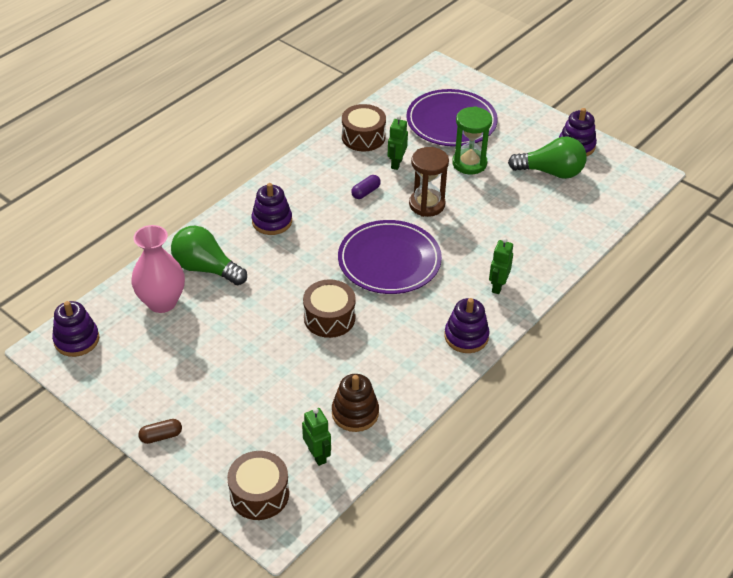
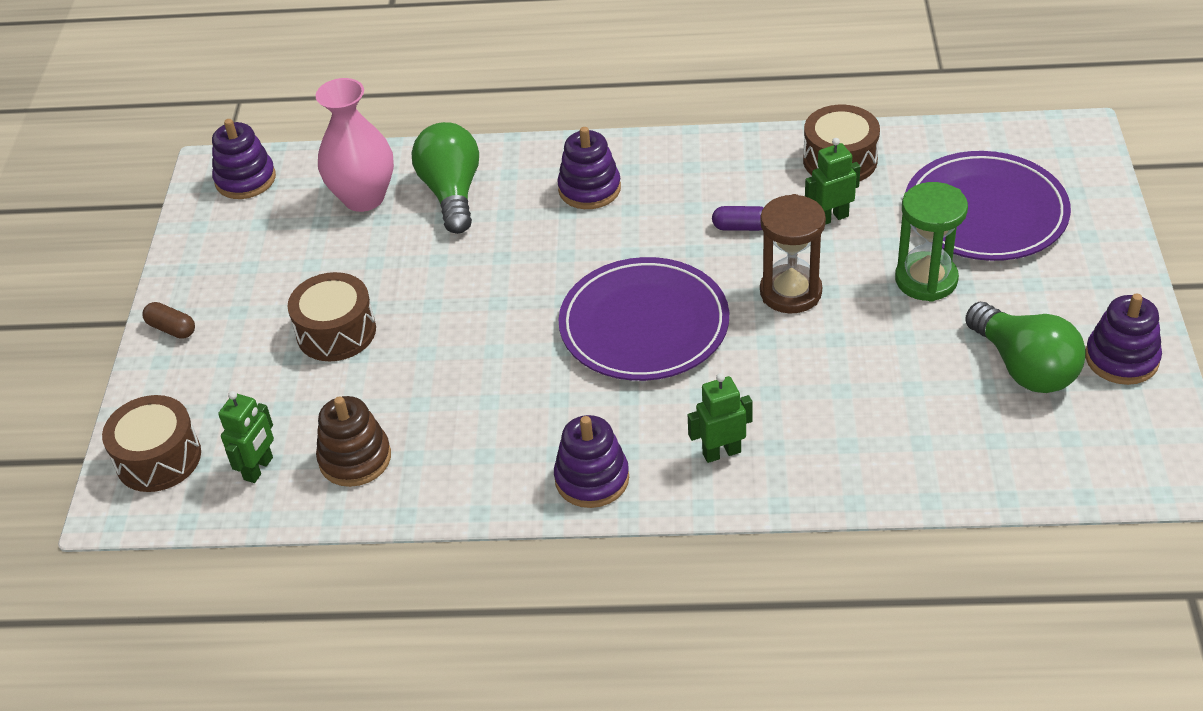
camera: 55 degrees right, 0 degrees up
brown drum [303,279,356,338] -> brown drum moved to [288,272,376,361]

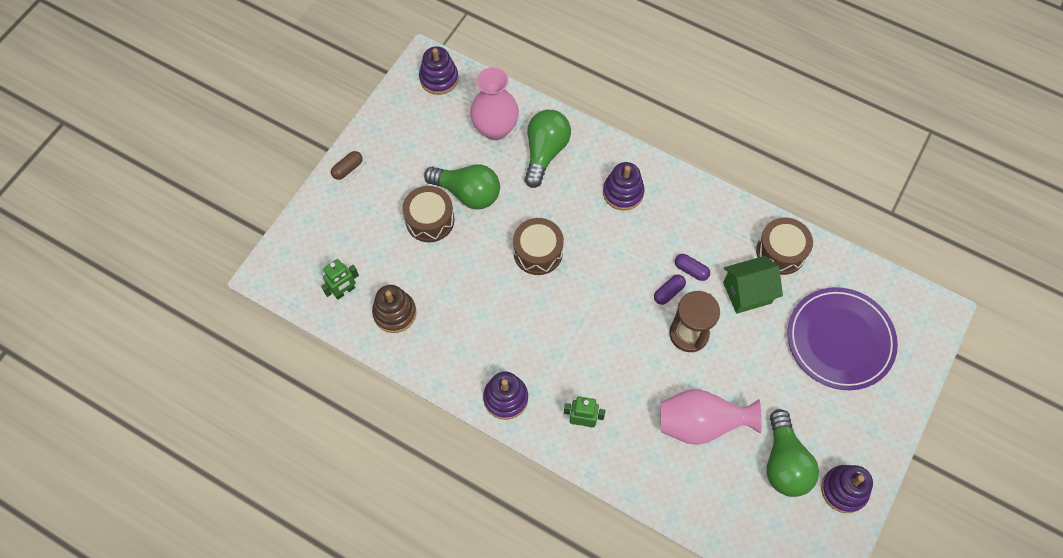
camera: 25 degrees right, 20 degrees up
brown drum [102,395,201,492] -> brown drum moved to [513,218,564,275]
brown capsule [143,302,195,339] -> brown capsule turned 75 degrees clockwise [331,151,363,180]
purple plate [558,257,729,381] -> none
green robot [805,138,860,225] -> green house [723,256,783,314]
green hourglass [895,182,968,302] -> none
none -> green light bulb [424,164,500,209]
none -> purple capsule [654,275,686,305]
none -> pink vase [660,389,762,445]

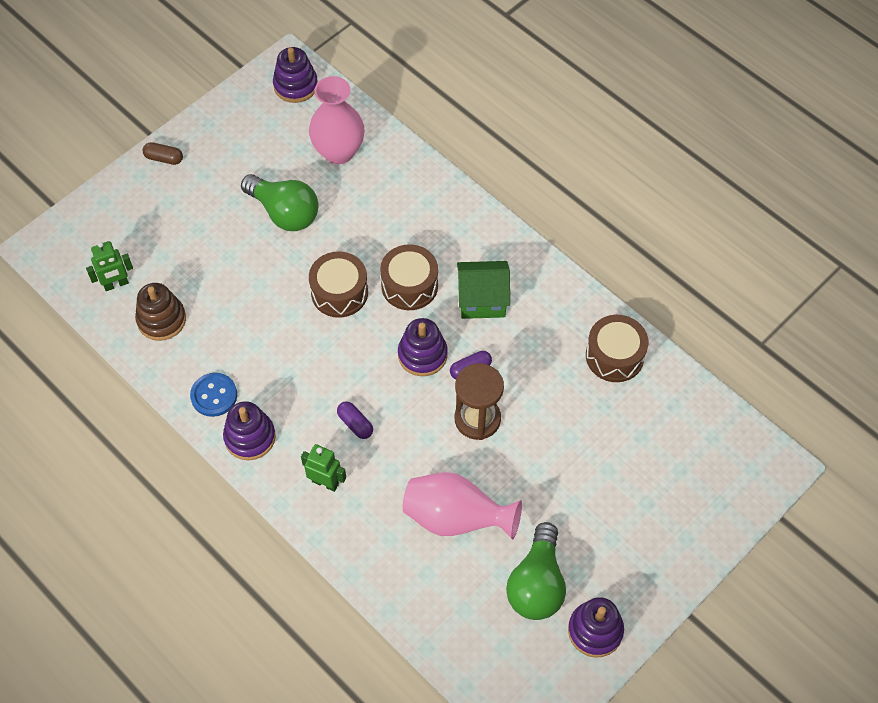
camera: 15 degrees right, 5 degrees down
brown capsule [331,151,363,180] -> brown capsule turned 45 degrees clockwise [143,142,183,165]
brown drum [402,186,454,242] -> brown drum moved to [380,244,438,310]
green light bulb [524,110,571,188] -> none
purple stacking toy [603,162,645,210] -> purple stacking toy moved to [398,318,448,376]
purple capsule [675,254,710,281] -> purple capsule moved to [337,401,373,439]
green house [723,256,783,314] -> green house moved to [457,261,510,319]
purple plate [787,287,898,390] -> none
none -> blue button [190,373,237,417]

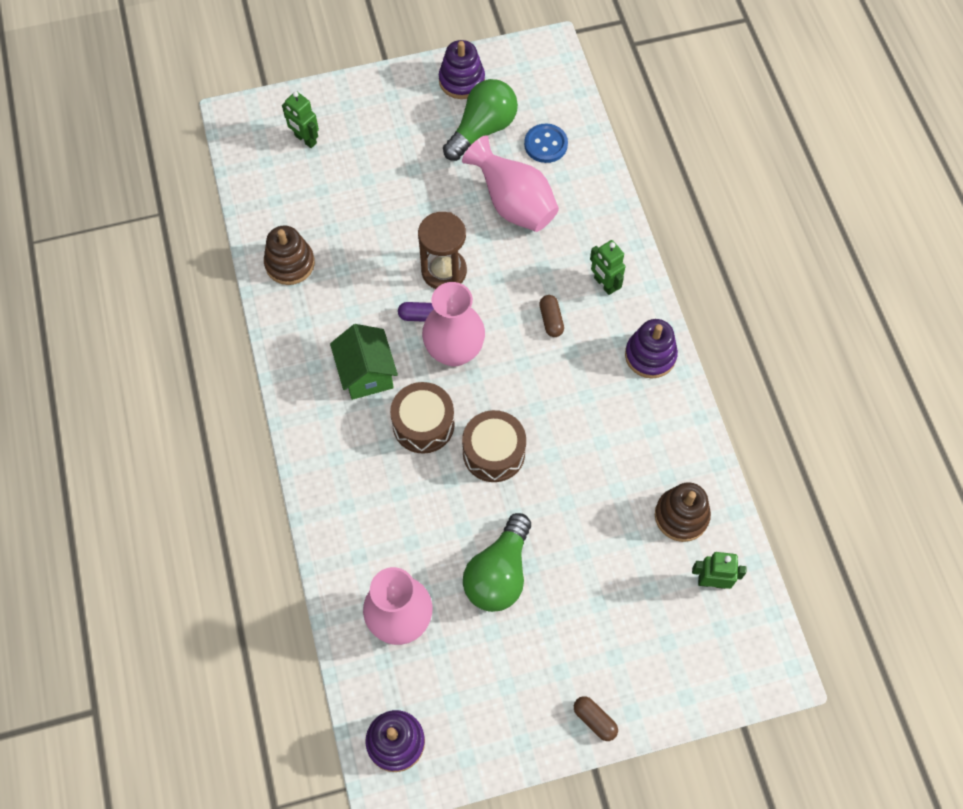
camera: 150 degrees left, 5 degrees up
blue button [190,373,237,417] -> blue button moved to [524,124,568,163]
green light bulb [241,174,318,231] -> green light bulb turned 135 degrees counterclockwise [463,513,531,612]
purple capsule [337,401,373,439] -> brown capsule [539,295,564,337]
purple stacking toy [398,318,448,376] -> pink vase [422,282,485,367]
green house [457,261,510,319] -> green house turned 45 degrees clockwise [330,324,398,400]
brown drum [586,315,648,382] -> brown stacking toy [264,225,315,285]
none -> green robot [282,91,319,148]

